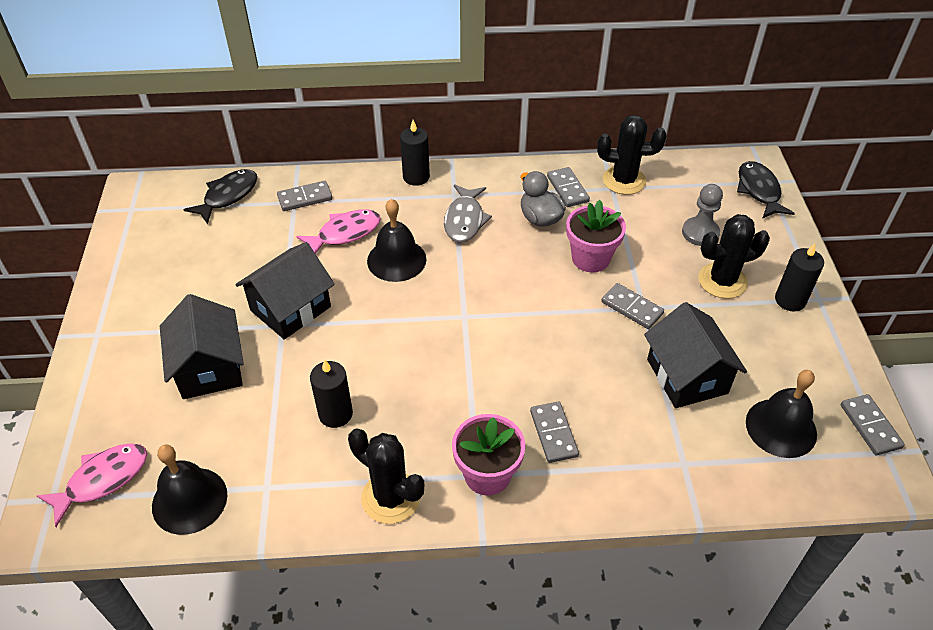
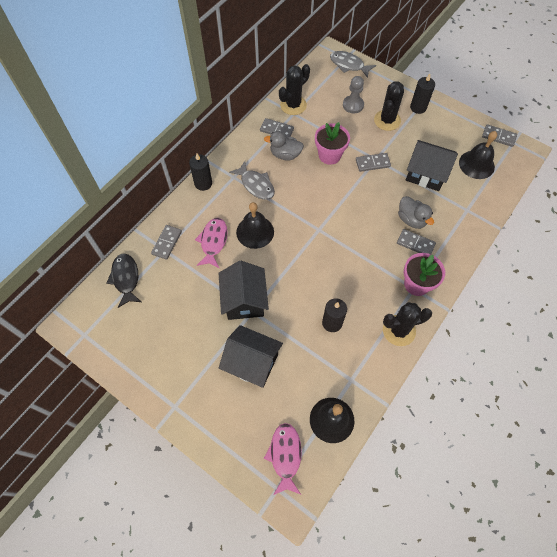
camera: 50 degrees left, 15 degrees up
black fish [737,161,795,219] -> grey fish [330,51,376,78]
none -> grey duck [398,196,434,229]

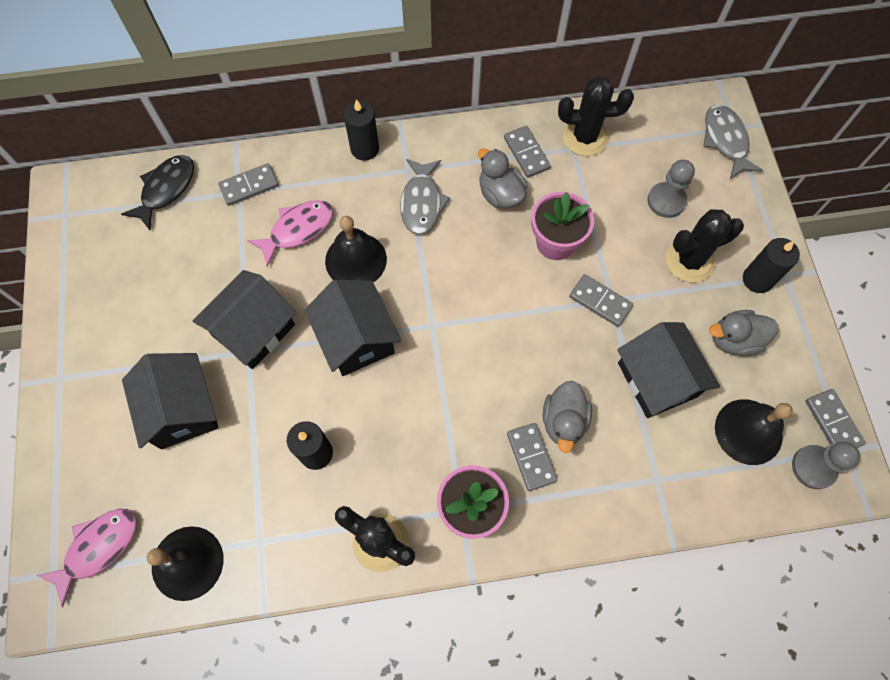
camera: 45 degrees right, 5 degrees up
none -> black house [304,280,401,376]
none -> grey duck [709,310,778,356]
none -> grey pawn [792,442,860,489]

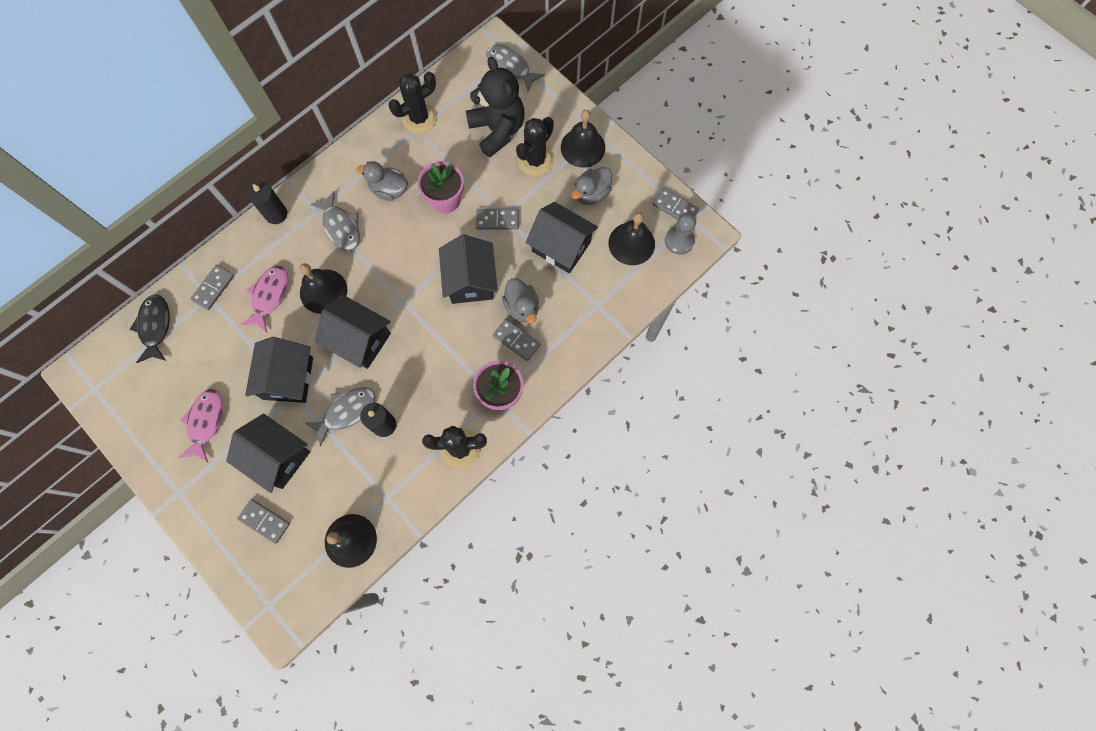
camera: 35 degrees left, 5 degrees up
pink fish [36,509,137,607] -> pink fish moved to [179,389,223,462]
grey domino [504,126,551,178] -> grey domino moved to [237,499,290,544]
grey pawn [647,160,695,218] -> black teddy bear [466,57,525,157]
black candle [743,238,800,293] -> black bell [561,110,605,168]
none -> grey fish [305,387,376,447]
none -> black house [439,234,498,304]

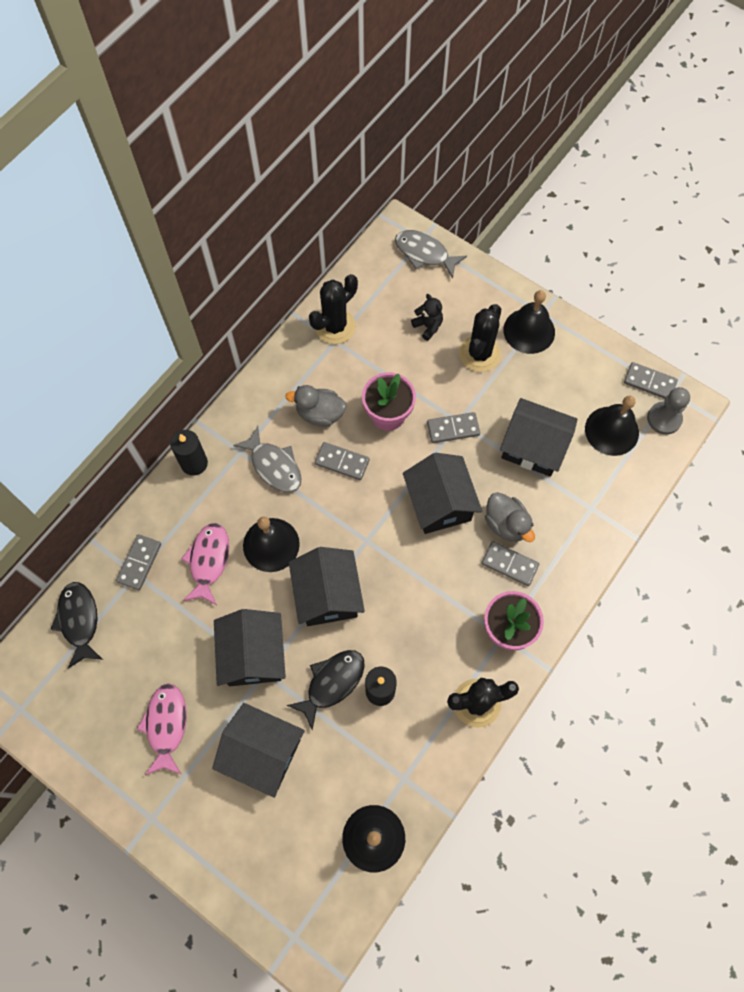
camera: 10 degrees left, 5 degrees down
grey domino [237,499,290,544] -> grey domino moved to [315,442,370,480]
grey fish [305,387,376,447] -> black fish [287,650,365,730]
black house [315,296,391,369] -> black house turned 60 degrees clockwise [289,547,365,626]
black teddy bear [466,57,525,157] -> black teddy bear [411,294,443,341], size x0.44
grey duck [571,167,612,205] -> none

